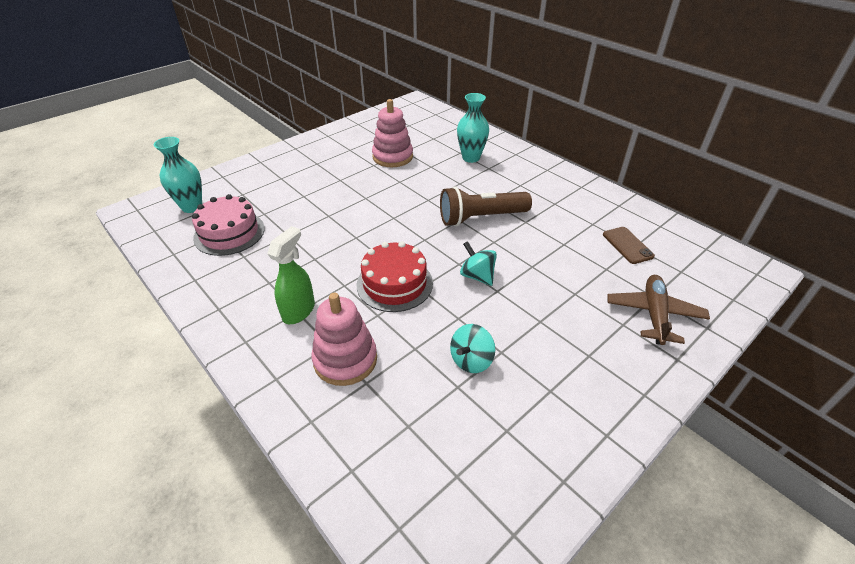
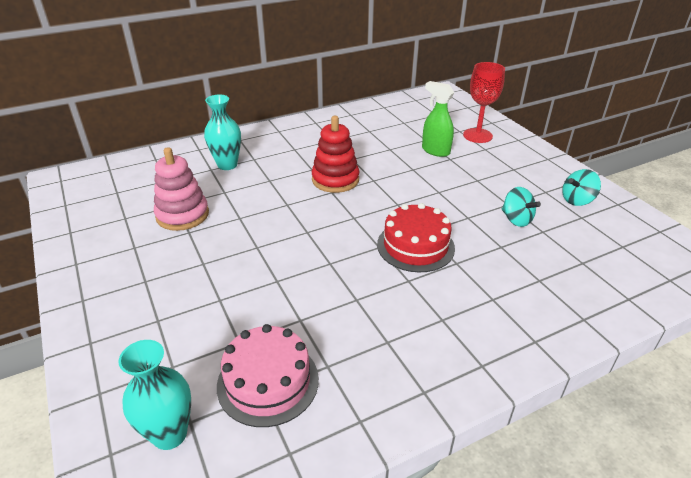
camera: 75 degrees left, 5 degrees down
green spray bottle [267,226,315,324] -> green spray bottle moved to [422,81,454,157]
pink stacking toy [312,293,377,386] -> none
brown flashlight [440,186,532,227] -> red stacking toy [312,116,359,193]
turquoise spinning top [460,241,497,286] -> turquoise spinning top moved to [562,169,601,206]
brown phone [603,227,655,264] -> none
brown plane [607,275,710,345] -> red goblet [463,62,505,143]

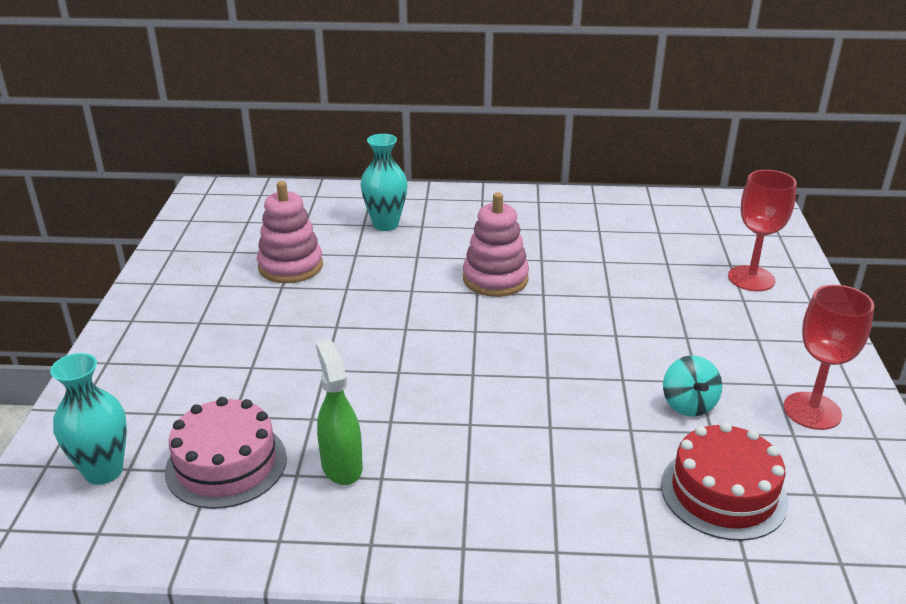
camera: 30 degrees right, 5 degrees down
red stacking toy [312,116,359,193] -> pink stacking toy [463,192,529,297]
red cake [377,203,455,272] -> red cake moved to [661,422,788,541]
green spray bottle [422,81,454,157] -> green spray bottle moved to [316,340,363,485]
turquoise spinning top [562,169,601,206] -> red goblet [784,285,874,430]

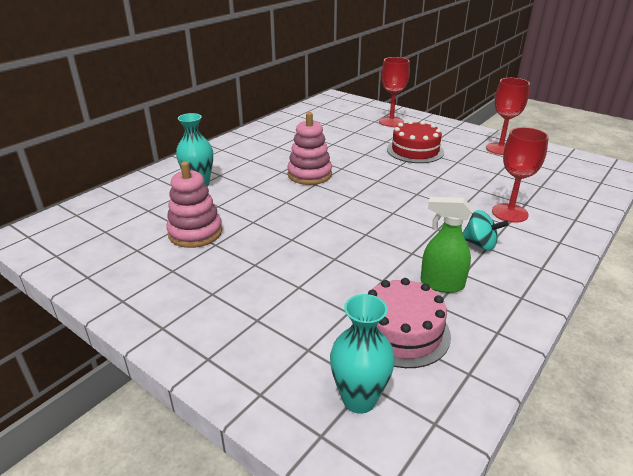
camera: 55 degrees left, 0 degrees up
red cake [661,422,788,541] -> red cake moved to [387,120,444,163]
turquoise spinning top [663,355,722,417] -> turquoise spinning top moved to [463,210,509,251]
none -> red goblet [492,127,549,223]

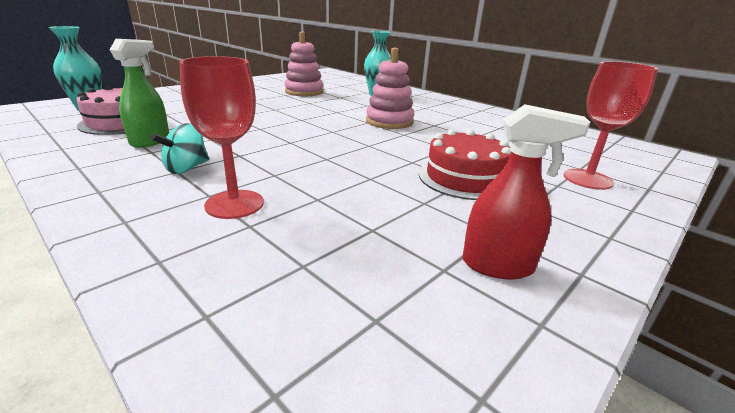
camera: 95 degrees right, 5 degrees down
red goblet [486,78,530,155] -> red spray bottle [462,104,590,279]

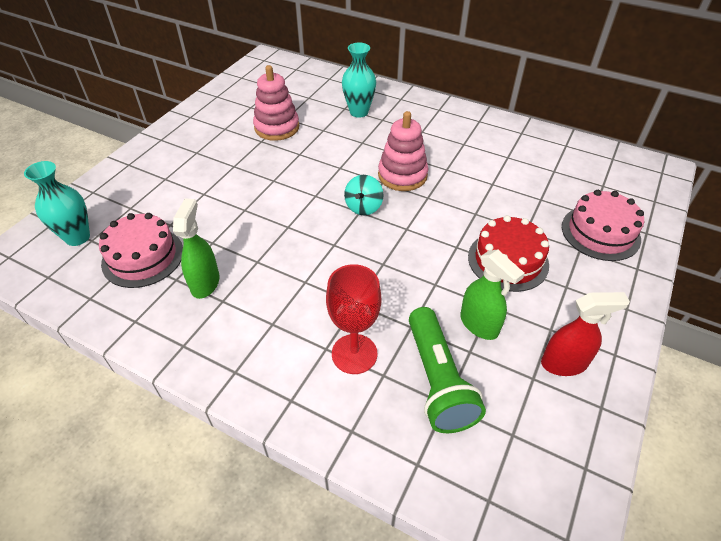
camera: 15 degrees left, 20 degrees up
turquoise spinning top [151,123,209,174] -> turquoise spinning top moved to [344,175,383,215]
red goblet [564,61,658,190] -> pink cake [562,190,644,261]
none -> green flashlight [409,307,486,433]
none -> green spray bottle [460,249,525,340]

